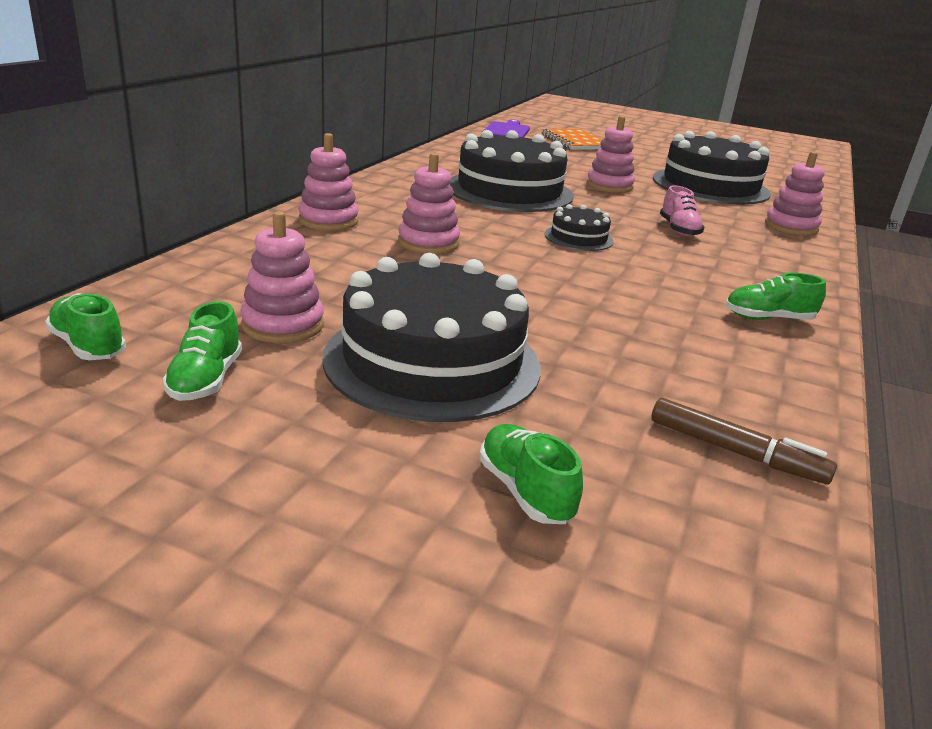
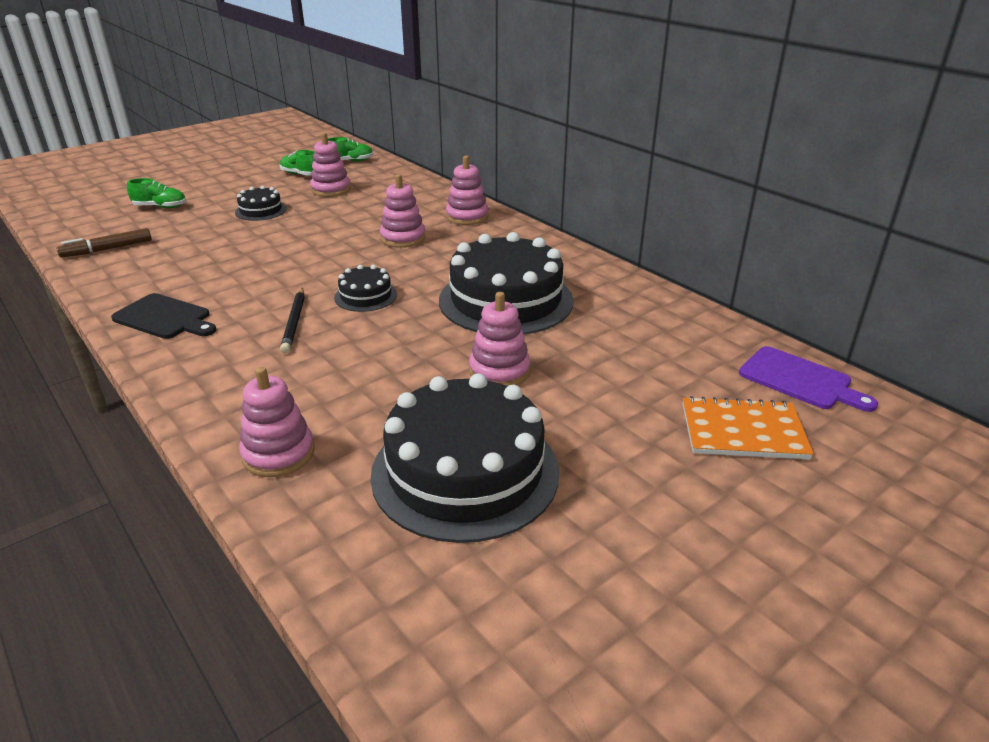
camera: 120 degrees right, 5 degrees up
black cake [322,253,541,422] -> black cake [235,186,287,221], size x0.47
pink shoe [660,185,704,237] -> none
green shoe [725,273,826,320] -> black cutting board [111,293,216,339]
none -> black pencil [280,288,305,354]

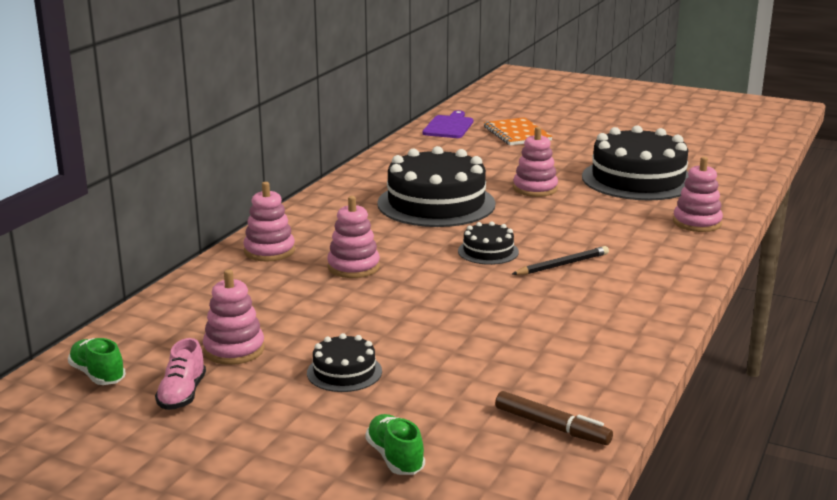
camera: 115 degrees left, 10 degrees down
black cutting board [111,293,216,339] -> none
green shoe [280,150,315,176] -> pink shoe [155,338,206,410]

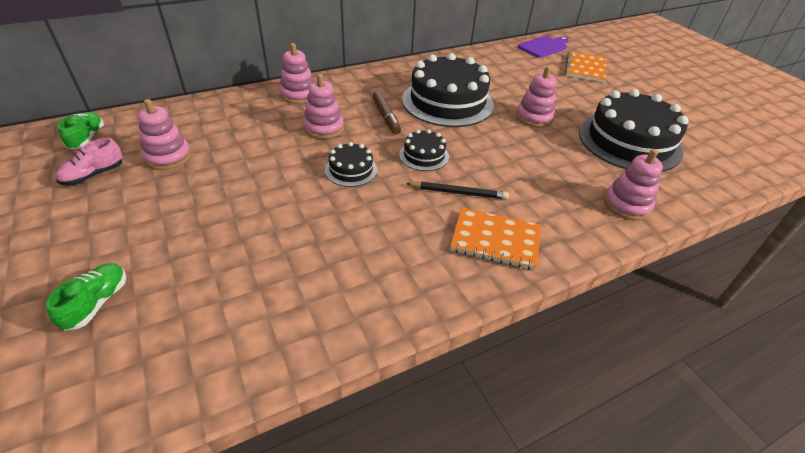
camera: 35 degrees right, 20 degrees up
black cake [307,333,382,392] -> black cake moved to [325,142,377,187]
brown marker [495,391,613,445] -> brown marker moved to [372,91,401,135]
none -> orange notebook [450,208,541,270]

